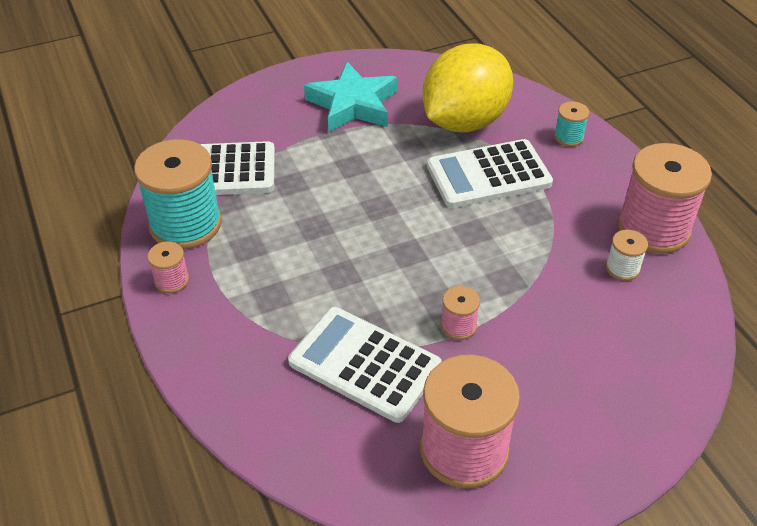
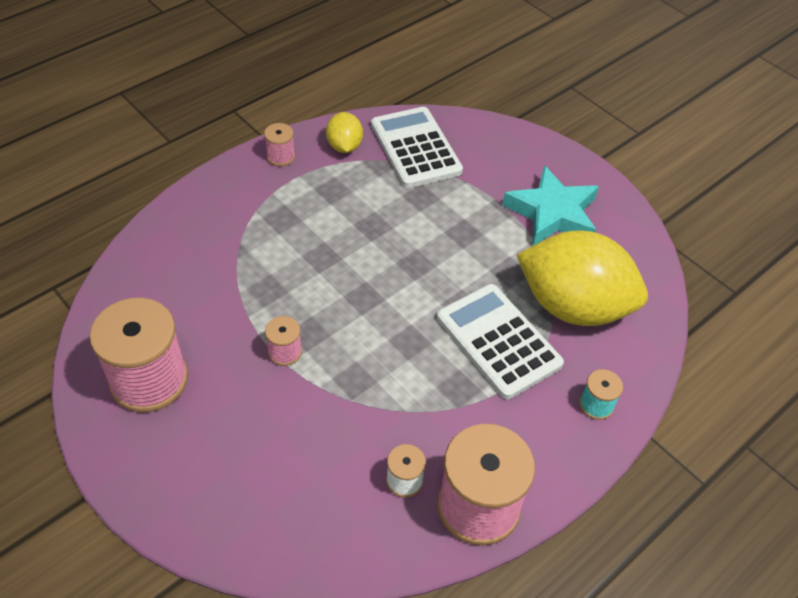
camera: 70 degrees right, 5 degrees up
turquoise spool [134,139,222,249] -> yellow lemon [326,112,363,153]
white calculator [288,307,442,423] -> none

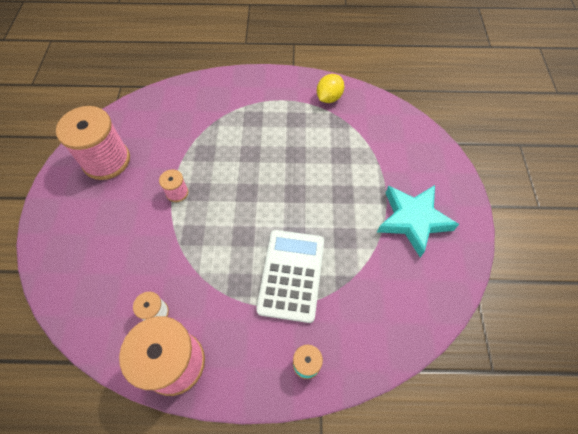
camera: 45 degrees right, 10 degrees up
pink spool [264,123,295,166] -> none
white calculator [371,107,463,188] -> none
yellow lemon [517,231,648,326] -> none

